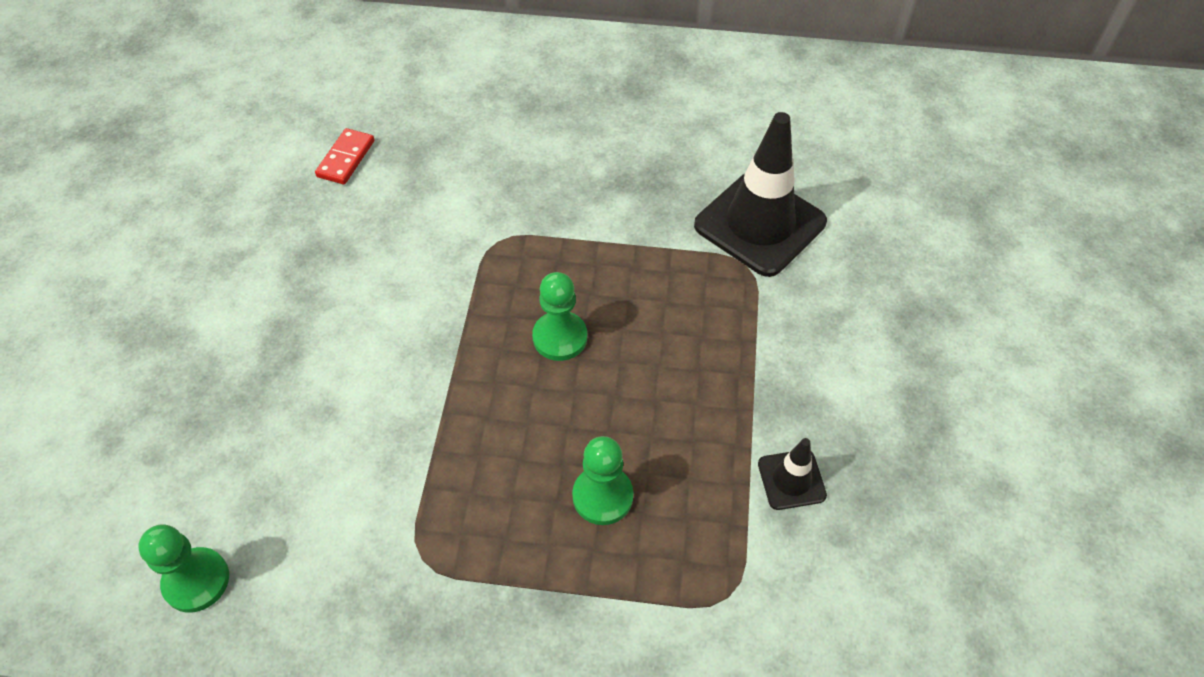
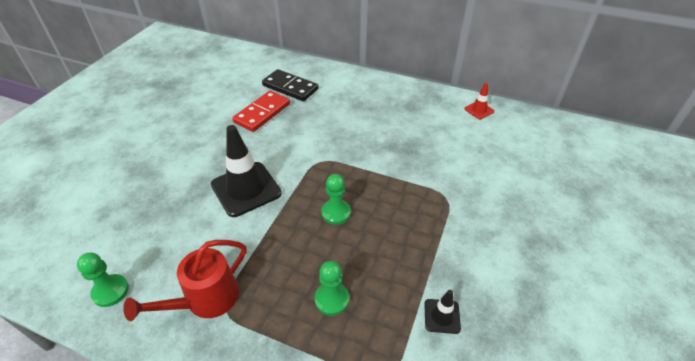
camera: 15 degrees right, 10 degrees down
red domino [315,128,375,185] -> red domino [232,91,290,132], size x1.74
black traffic cone [694,112,827,277] -> black traffic cone moved to [211,125,282,217]
none -> red watering can [123,240,246,321]
none -> black domino [262,69,318,101]
none -> red traffic cone [464,83,494,119]

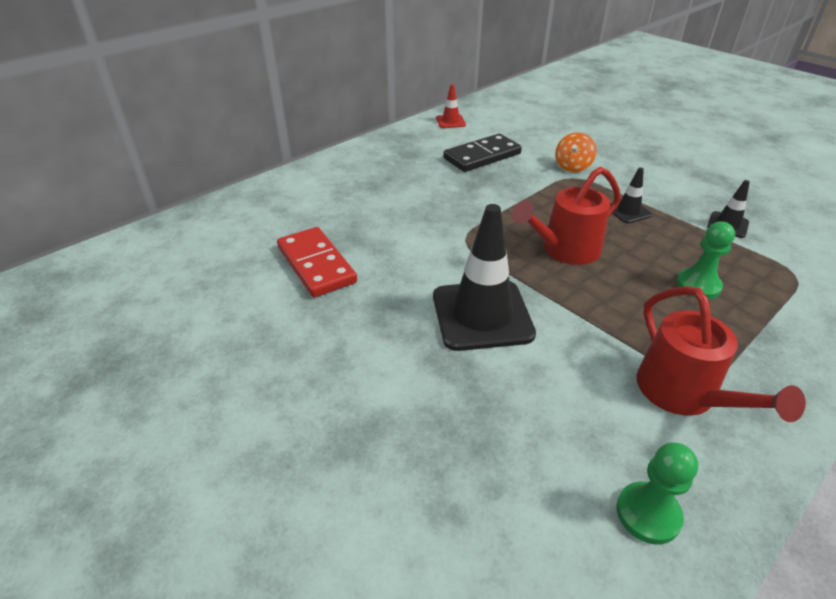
camera: 65 degrees left, 5 degrees down
black domino [262,69,318,101] -> black domino moved to [443,134,522,172]
green pawn [321,174,351,225] -> red watering can [512,167,621,265]
none -> orange spinning top [555,132,597,172]
none -> black traffic cone [610,167,652,223]

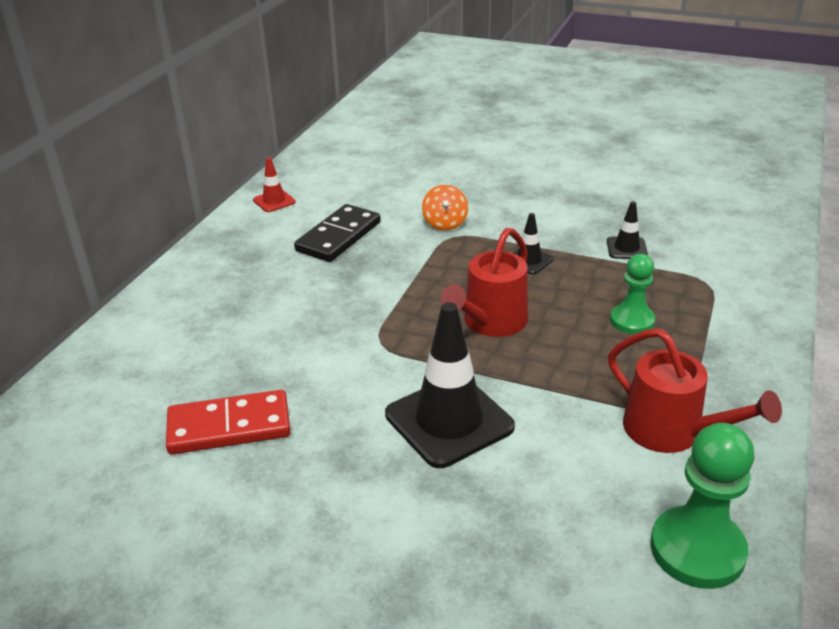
camera: 25 degrees left, 5 degrees down
red domino [277,227,357,297] -> red domino turned 45 degrees counterclockwise [166,390,291,455]
green pawn [617,443,698,545] -> green pawn [651,423,755,589], size x1.57

